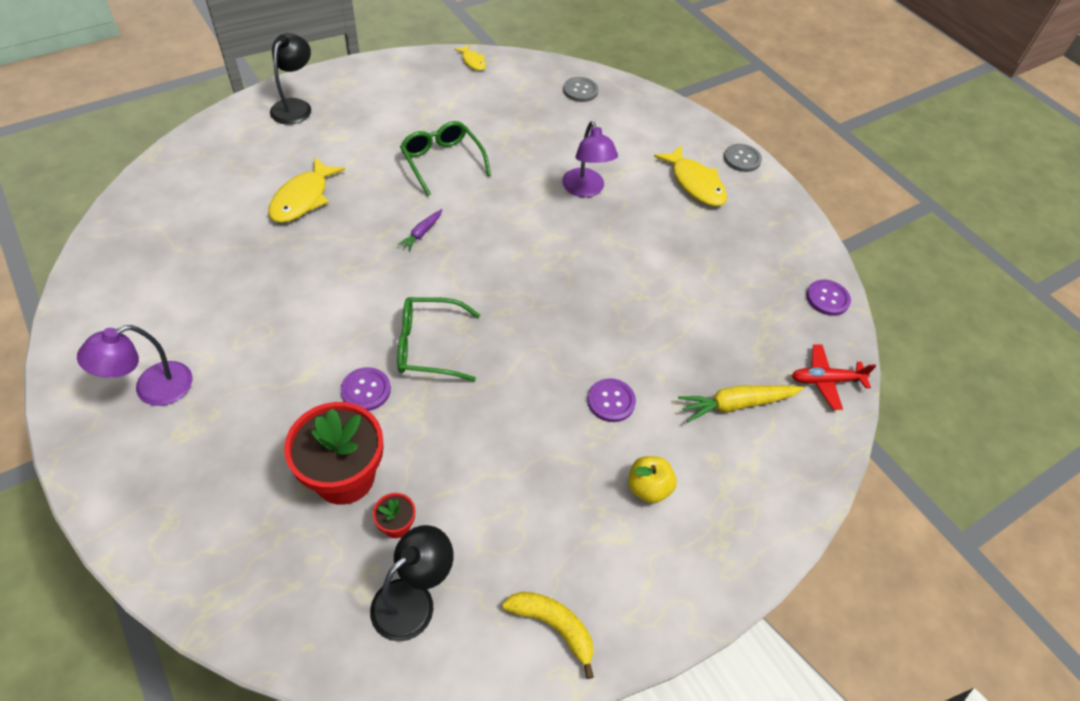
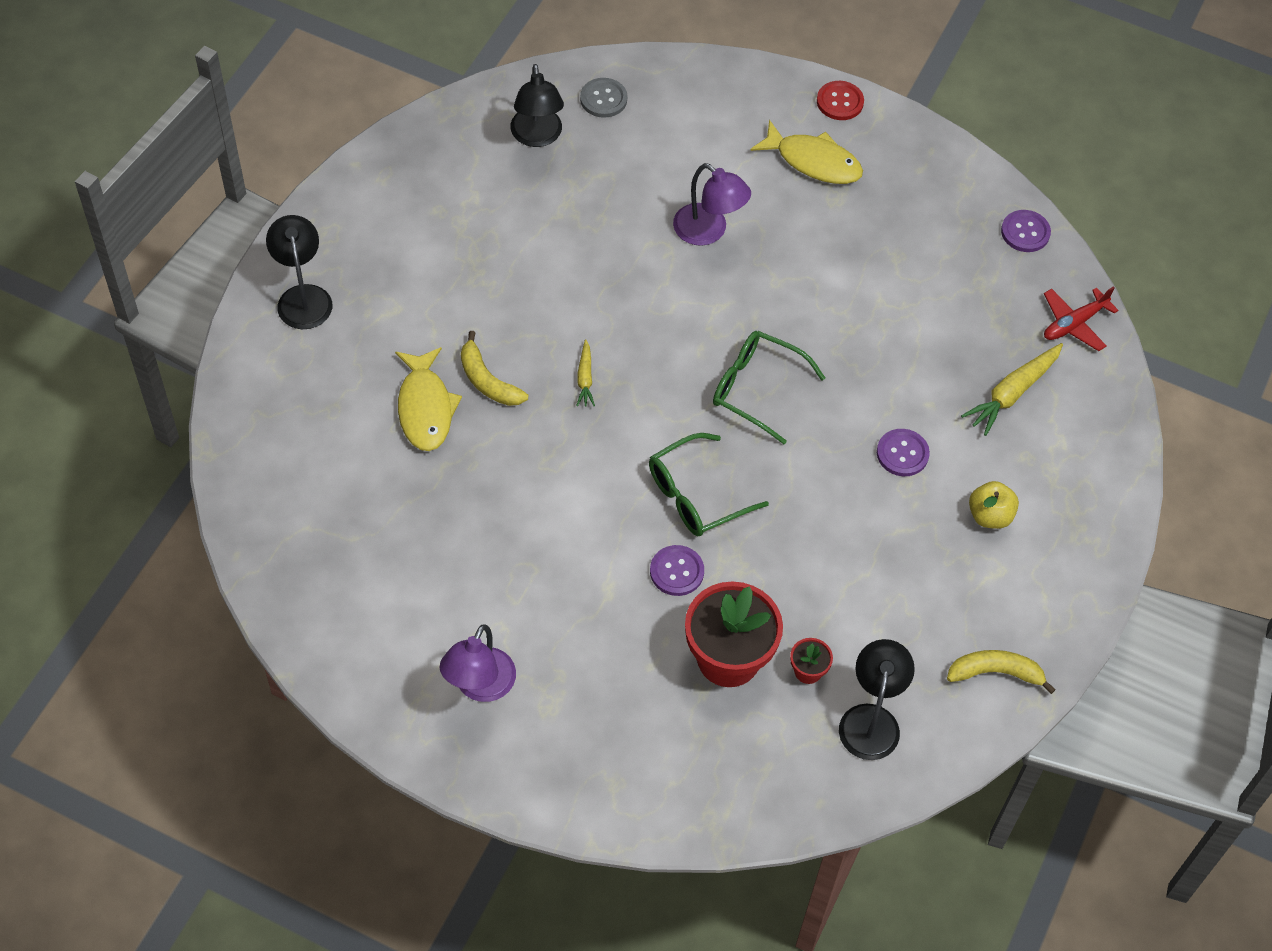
camera: 30 degrees left, 5 degrees up
purple carrot [398,209,442,251] -> yellow carrot [576,339,595,406]
green glasses [400,121,491,196] -> green glasses moved to [713,331,825,444]
yellow fish [454,45,486,71] -> none
grey button [724,144,762,172] -> red button [817,81,864,120]
none -> yellow banana [461,331,528,406]
none -> black lamp [510,64,564,147]

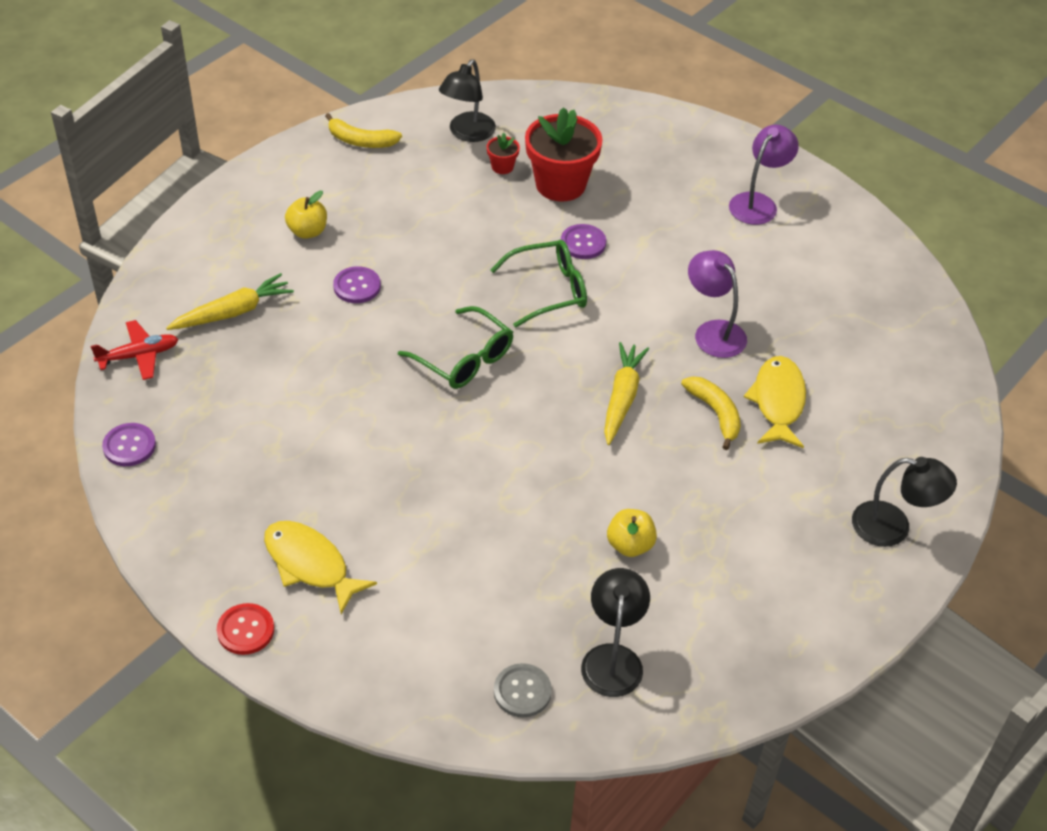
camera: 165 degrees left, 10 degrees down
black lamp [266,215,333,329] -> black lamp turned 75 degrees counterclockwise [852,457,957,547]
yellow carrot [576,339,595,406] -> yellow carrot [604,342,649,445], size x1.77
purple lamp [673,163,751,246] -> purple lamp moved to [688,250,747,358]
none -> yellow apple [607,509,657,557]

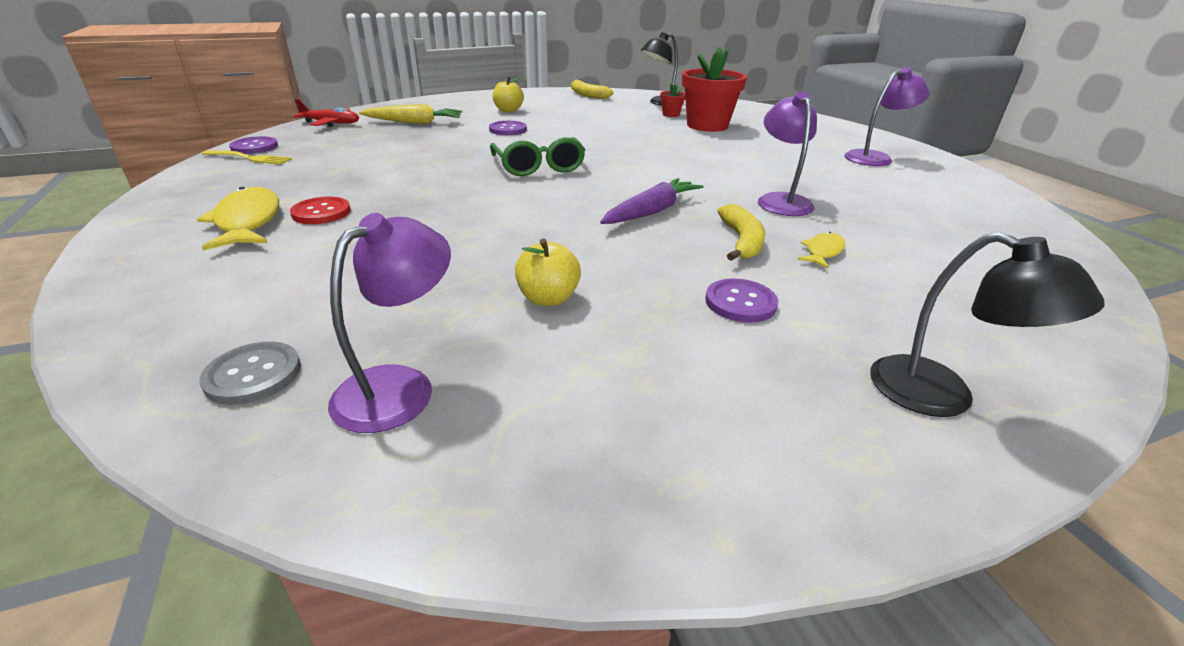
camera: 30 degrees right, 15 degrees down
red button [217,603,274,655] -> red button moved to [290,197,351,224]
green glasses [490,240,587,328] -> none
purple button [561,224,606,259] -> purple button moved to [705,278,778,323]
black lamp [581,568,650,697] -> purple lamp [328,213,451,433]
yellow carrot [604,342,649,445] -> purple carrot [600,178,703,224]
yellow fish [744,356,806,448] -> yellow fish [797,232,845,268], size x0.54
none -> yellow fork [202,150,292,165]

